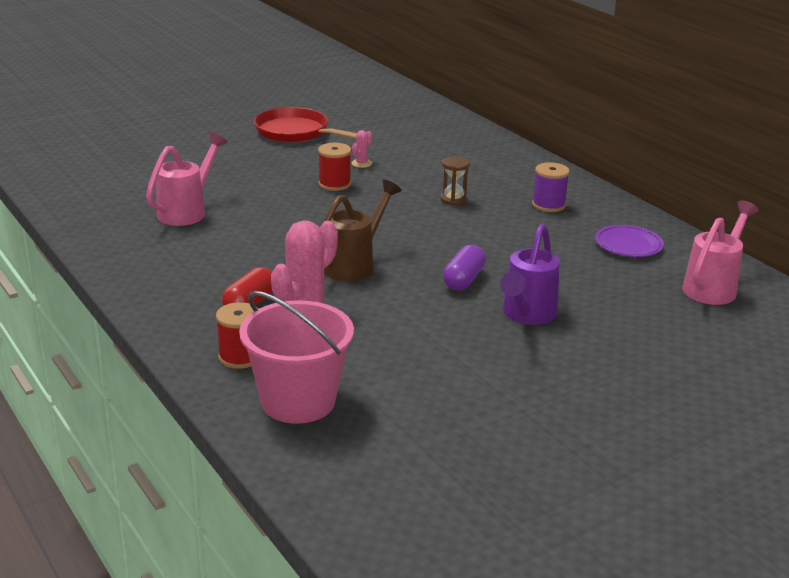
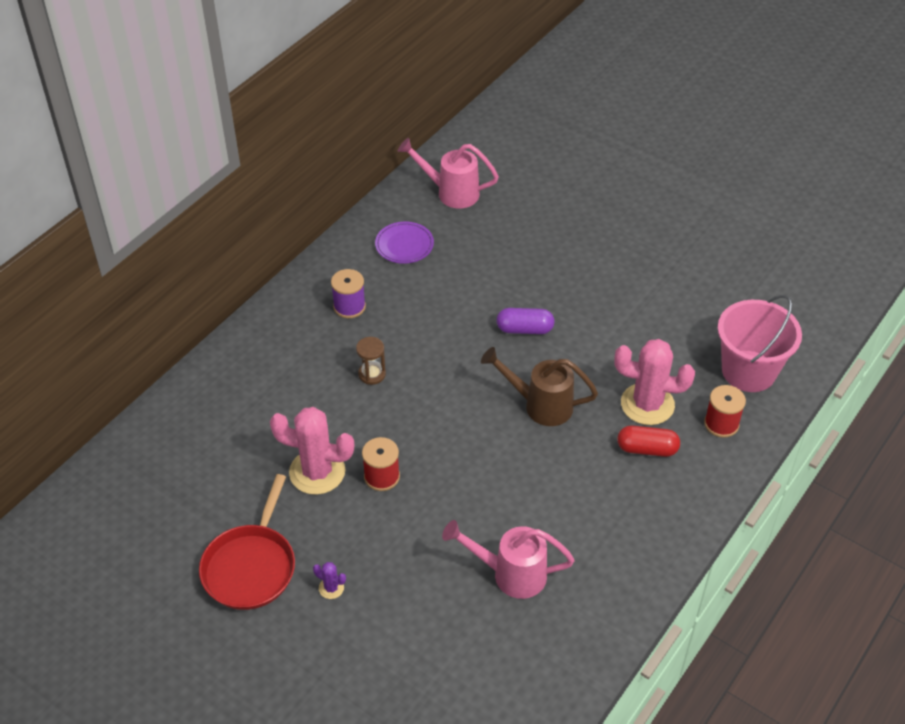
camera: 110 degrees left, 20 degrees up
pink cactus [352,130,372,168] -> pink cactus [270,407,354,495], size x2.36
purple watering can [500,224,560,325] -> none
none -> purple cactus [313,562,346,599]

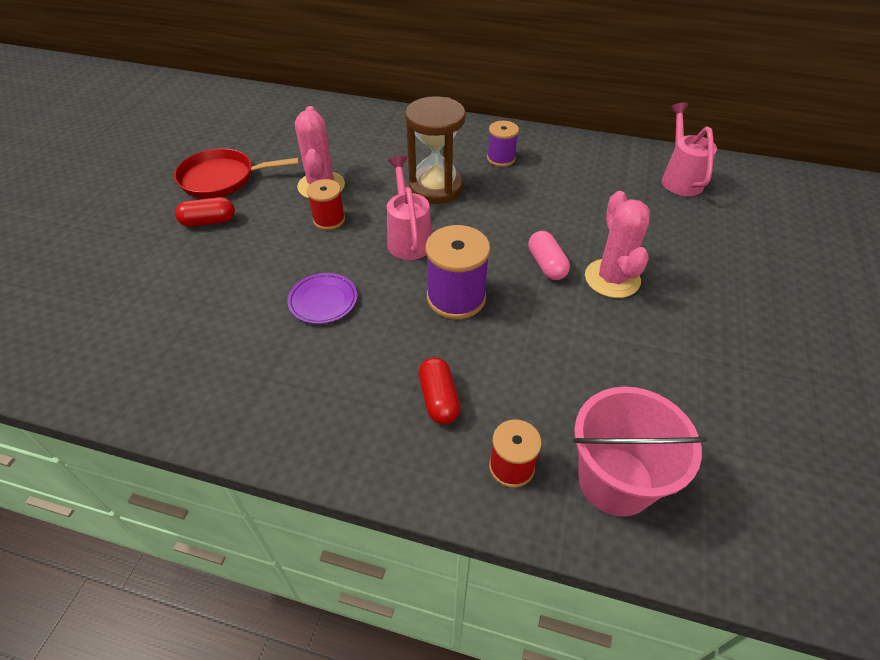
camera: 70 degrees right, 0 degrees up
purple cactus [313,562,346,599] -> red capsule [175,197,235,227]
brown hourglass [356,337,386,385] -> brown hourglass [405,96,466,204], size x2.20
purple plate [375,222,434,264] -> purple plate moved to [287,273,357,324]
pink watering can [442,520,575,599] -> pink watering can moved to [387,156,432,260]
brown watering can [481,347,598,426] -> purple spool [426,225,490,319]
purple capsule [496,308,555,334] -> pink capsule [528,231,570,280]
pink cactus [614,339,695,425] -> pink cactus moved to [585,191,650,298]

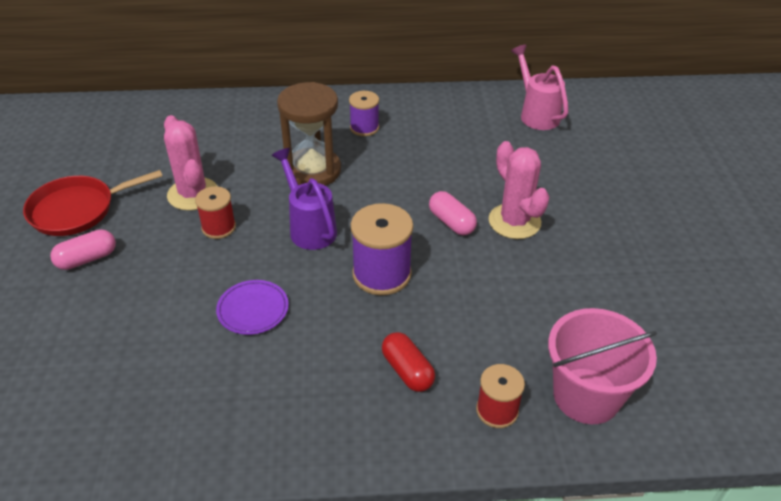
camera: 20 degrees left, 5 degrees down
red capsule [175,197,235,227] -> pink capsule [50,229,116,270]
pink watering can [387,156,432,260] -> purple watering can [271,148,337,250]

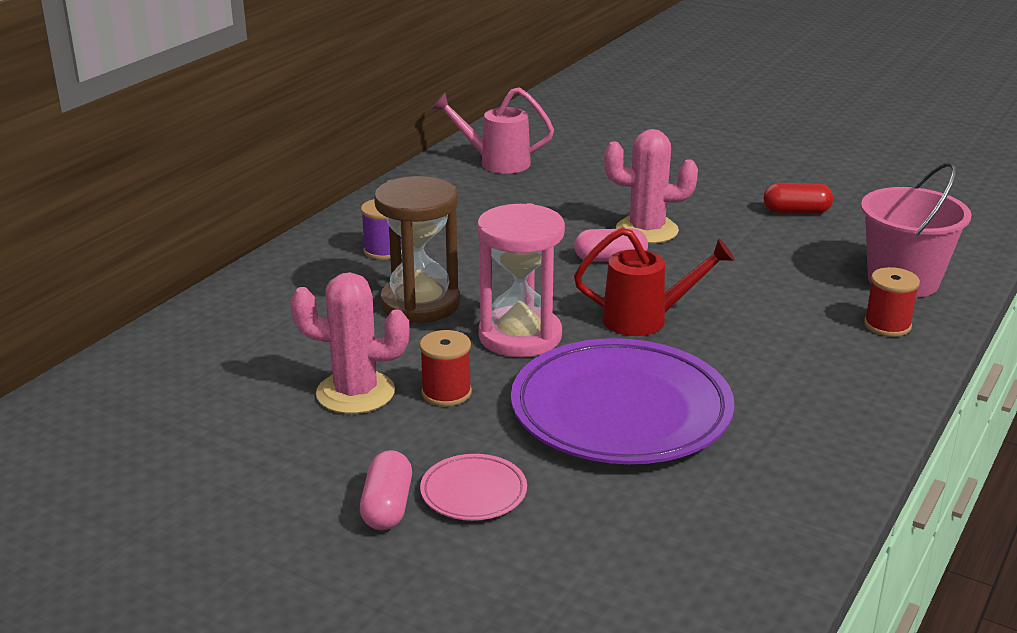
camera: 55 degrees left, 15 degrees down
red pan [23,170,162,236] -> none
purple plate [216,280,289,335] -> purple plate [511,338,735,464], size x2.28
purple watering can [271,148,337,250] -> pink hourglass [477,203,565,357]
purple spool [351,203,413,295] -> red watering can [574,227,735,336]
red capsule [382,332,435,392] -> red capsule moved to [764,183,833,214]
none -> pink plate [420,454,527,520]

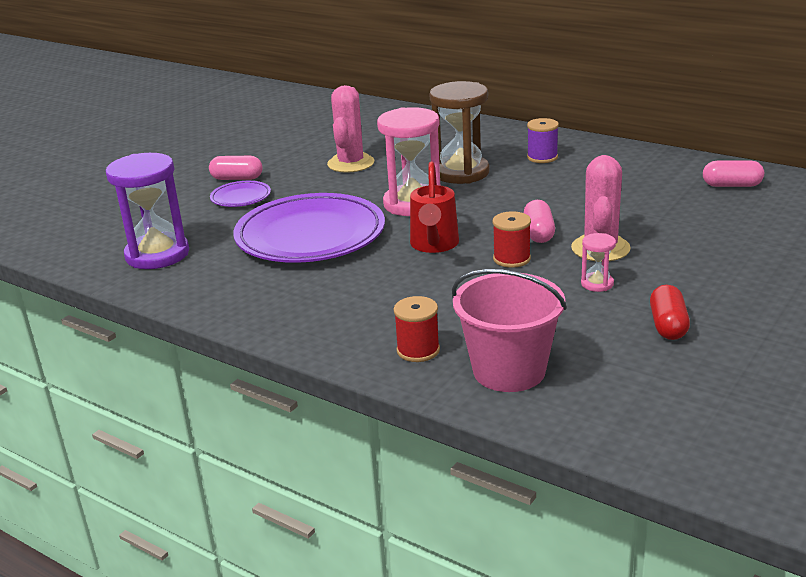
camera: 95 degrees right, 0 degrees up
red spool [419,330,472,406] -> red spool moved to [493,211,531,268]
pink plate [420,454,527,520] -> purple plate [210,181,271,207]
pink watering can [431,87,554,174] -> pink capsule [703,161,764,187]
none -> purple hourglass [106,153,189,269]
none -> pink hourglass [581,233,616,292]

